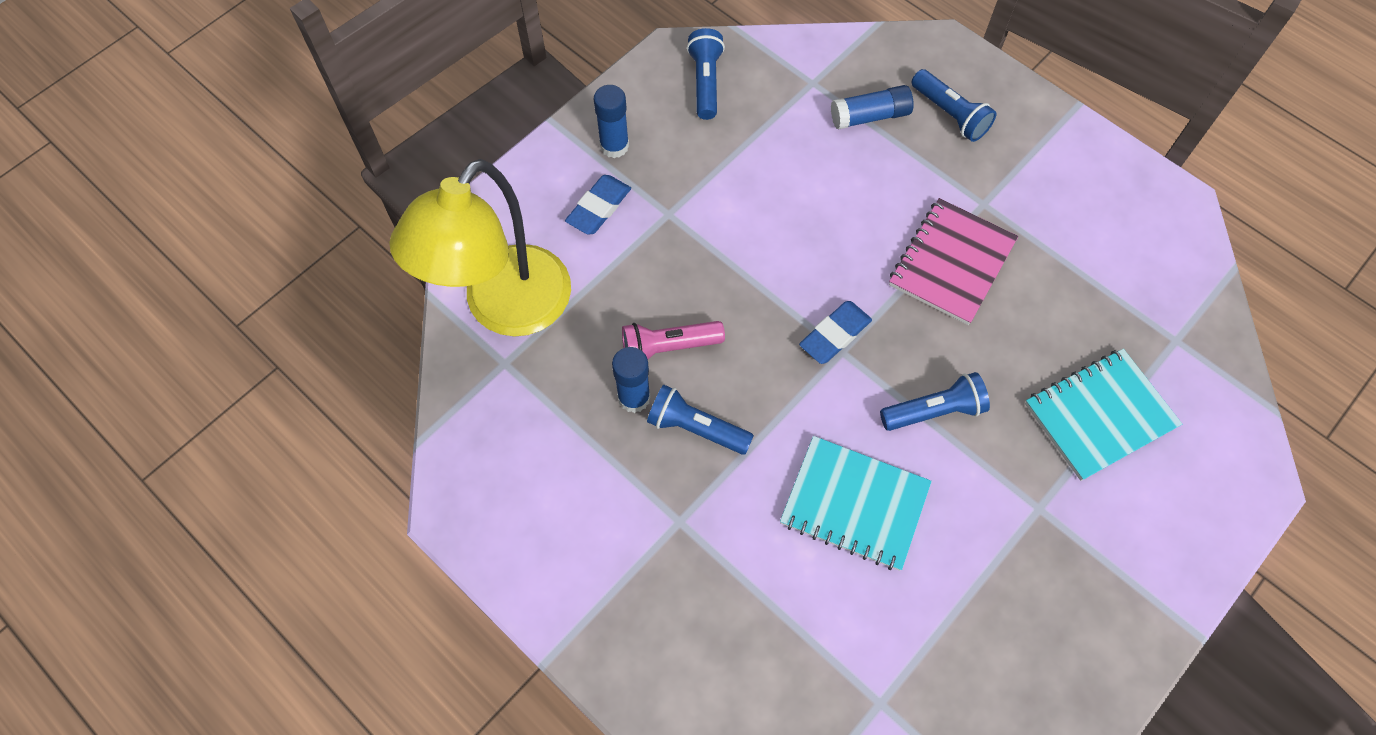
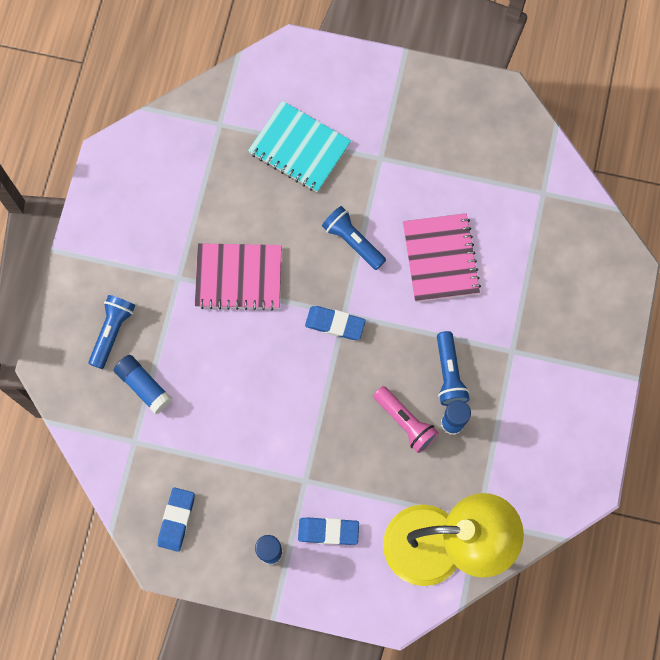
camera: 120 degrees left, 10 degrees up
blue flashlight [687,28,725,120] -> blue eraser [158,487,195,552]
turquoise notebook [780,436,932,571] -> pink notebook [403,213,481,302]

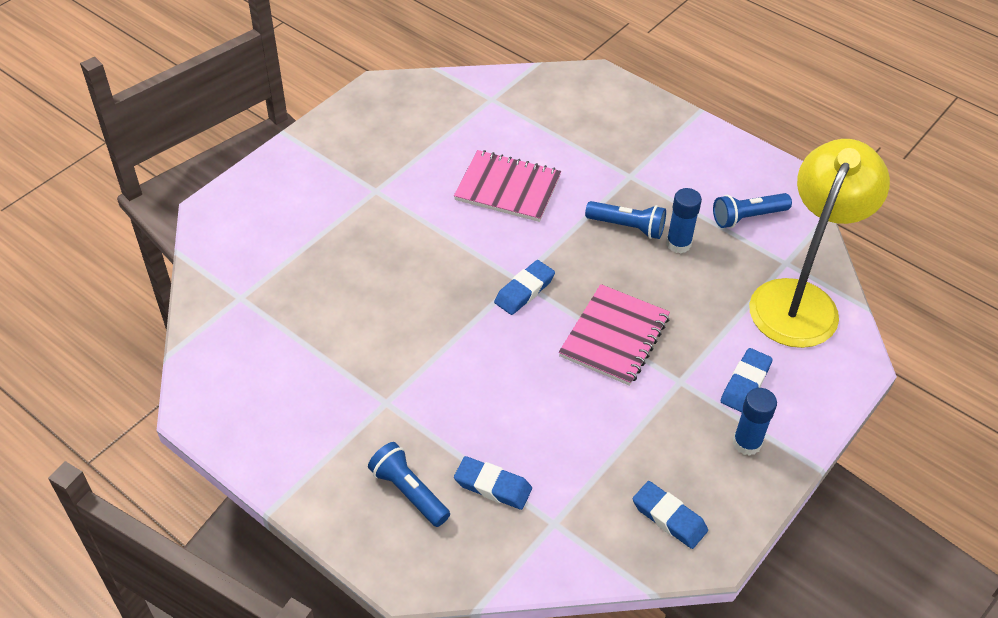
camera: 65 degrees left, 25 degrees down
blue glue stick [114,355,173,414] -> blue eraser [454,456,532,510]
pink notebook [195,243,282,310] -> pink notebook moved to [559,284,670,386]
turquoise notebook [248,101,351,192] -> none
blue flashlight [322,206,386,270] -> blue flashlight moved to [713,193,792,228]
pink flashlight [373,386,439,453] -> none

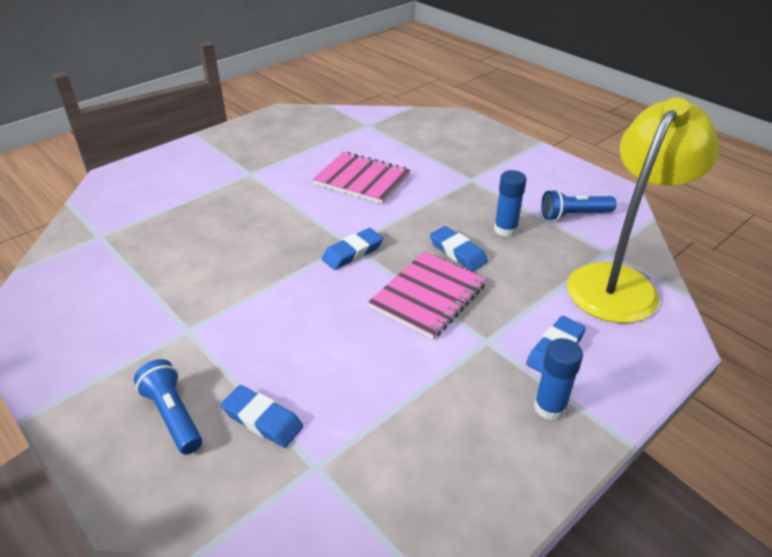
camera: 10 degrees right, 10 degrees down
blue flashlight [585,201,666,239] -> none
blue eraser [633,481,708,549] -> blue eraser moved to [430,226,488,271]

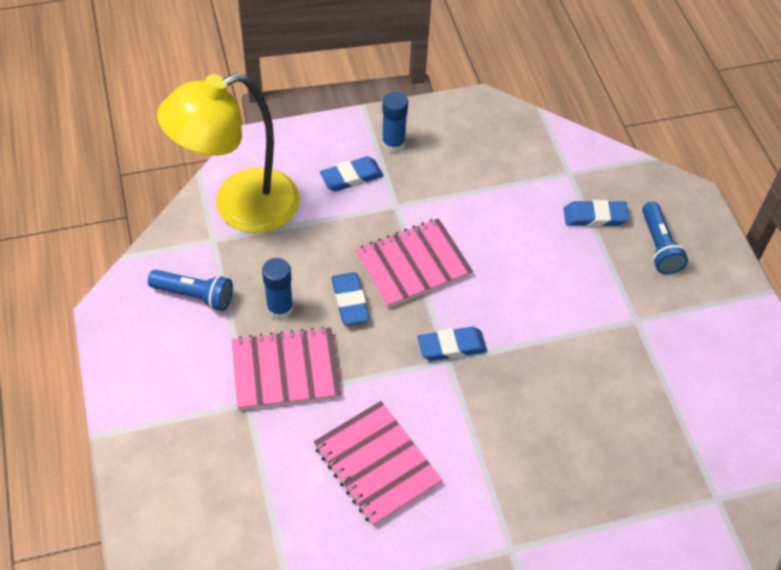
camera: 155 degrees left, 15 degrees up
blue eraser [221,385,304,448] -> blue eraser turned 60 degrees counterclockwise [564,200,629,227]
none -> pink notebook [232,327,341,410]

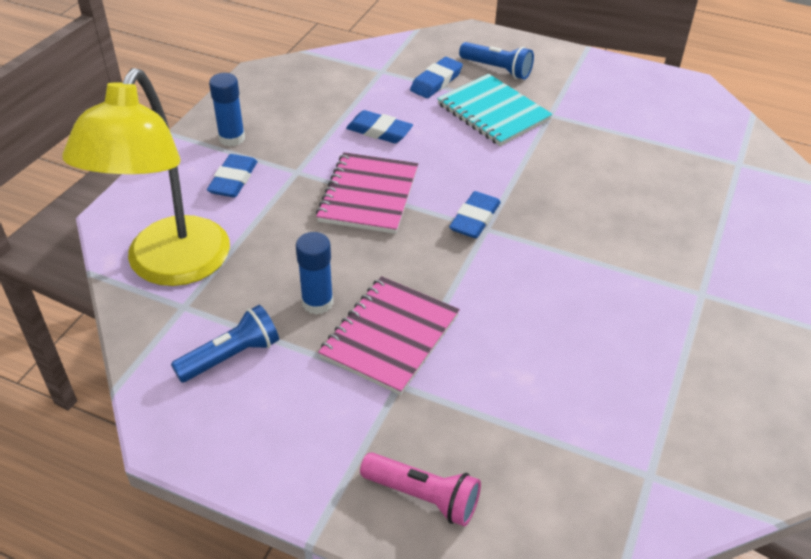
camera: 50 degrees left, 10 degrees down
pink notebook [313,401,442,526] -> none
blue eraser [331,272,369,325] -> blue eraser moved to [346,110,413,143]
none -> pink flashlight [360,452,481,526]
none -> turquoise notebook [437,74,553,146]

